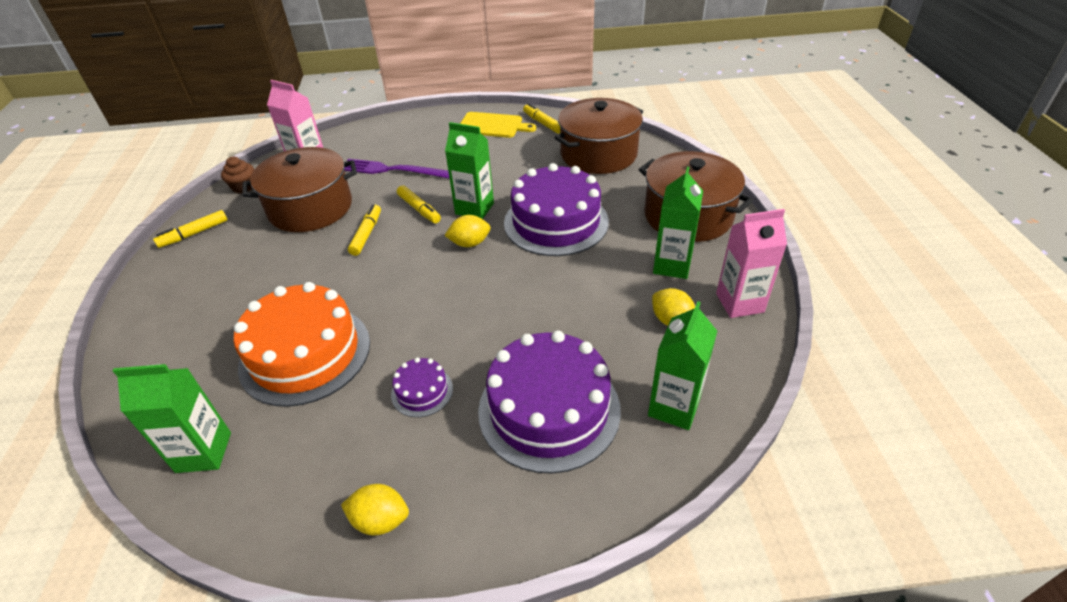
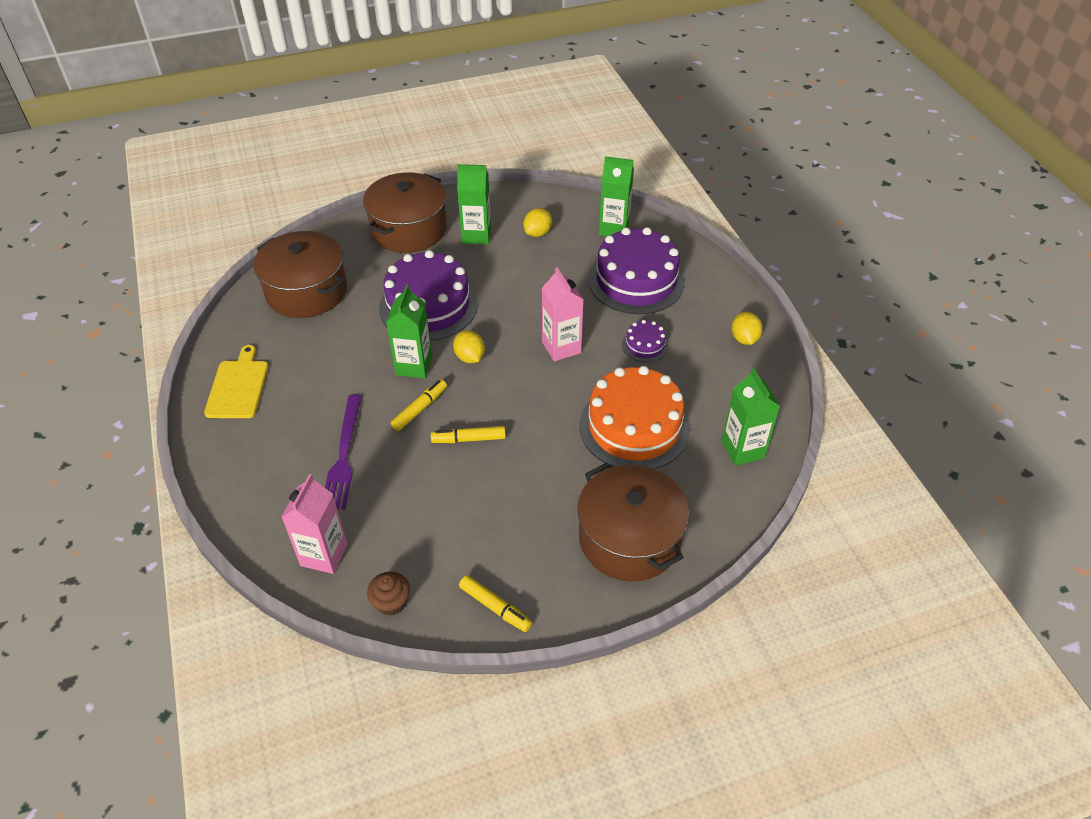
camera: 105 degrees left, 5 degrees up
brown pot [242,147,357,232] -> brown pot moved to [577,463,689,582]
yellow marker [523,103,560,134] -> none
pink carton [716,209,787,318] -> pink carton moved to [542,267,584,362]

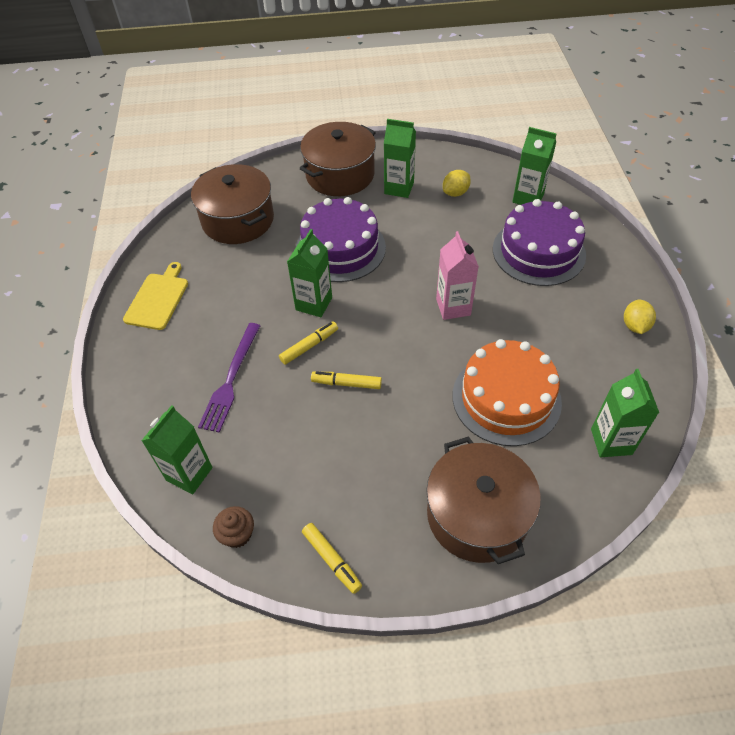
camera: 15 degrees right, 5 degrees up
pink carton [281,474,347,574] -> green carton [141,405,213,494]
yellow lemon [453,330,485,363] -> none
purple cake [622,320,668,362] -> none

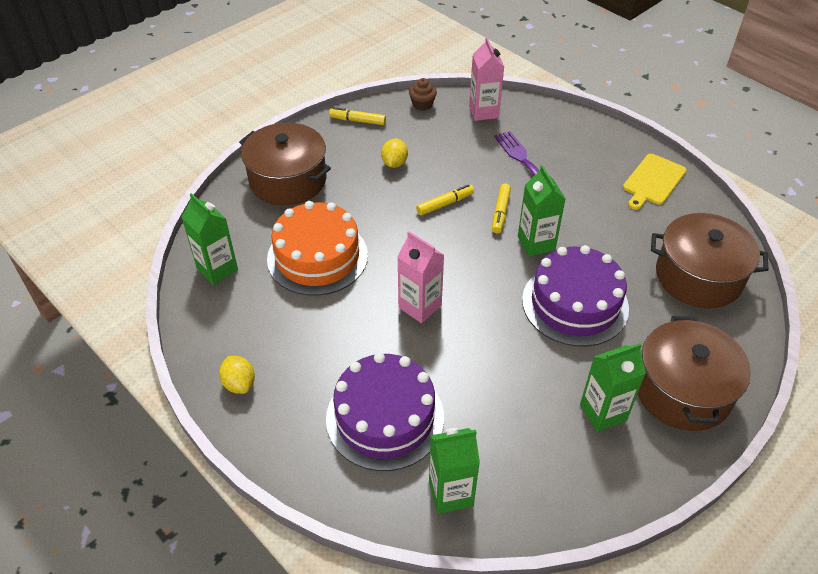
camera: 140 degrees right, 5 degrees down
yellow cutting board [123,262,188,330] -> yellow cutting board turned 60 degrees clockwise [623,154,687,210]
green carton [141,405,213,494] -> pink carton [469,37,504,121]
yellow lemon [443,170,471,197] -> yellow lemon moved to [381,139,408,168]

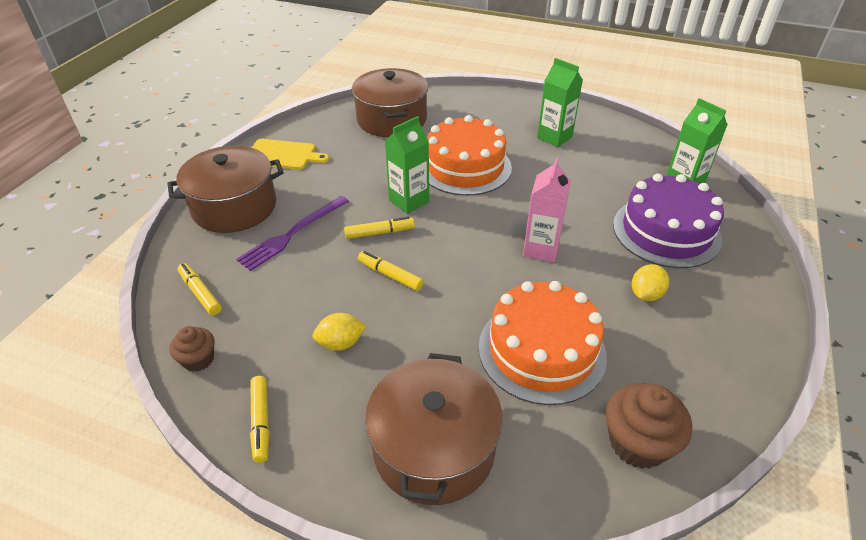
camera: 115 degrees left, 5 degrees down
green carton [181,193,238,285] -> brown cupcake [606,383,692,469]
yellow lemon [219,356,255,394] -> yellow lemon moved to [632,264,669,301]
pink carton [469,37,504,121] -> yellow marker [178,263,222,315]
purple cake [522,245,629,347] -> orange cake [427,115,512,196]
brown pot [637,316,751,431] -> brown pot moved to [167,146,284,233]

